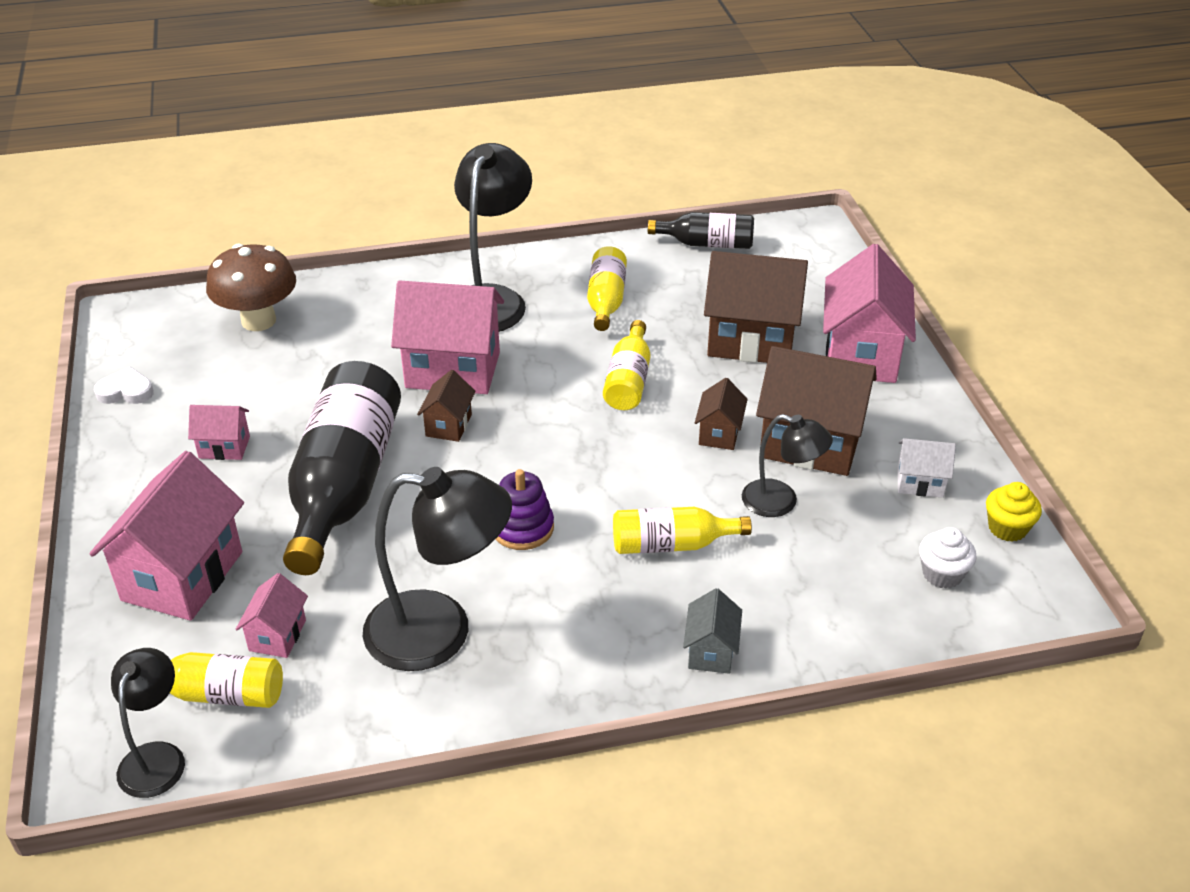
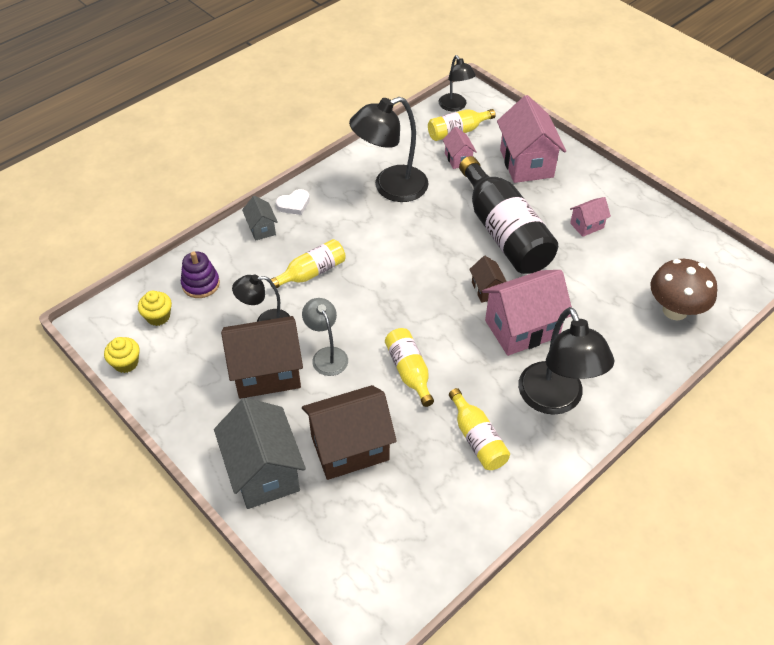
camera: 150 degrees right, 10 degrees up
white heart [94,367,154,404] -> white heart moved to [276,189,310,215]
purple stacking toy [496,469,554,550] -> purple stacking toy moved to [181,251,220,298]
black bottle [648,212,754,249] -> none
brown house [695,378,748,450] -> grey lamp [302,298,348,376]
pink house [823,244,916,383] -> grey house [214,398,306,509]
white house [897,438,956,498] -> none
white cupcake [919,527,977,589] -> yellow cupcake [138,291,172,326]

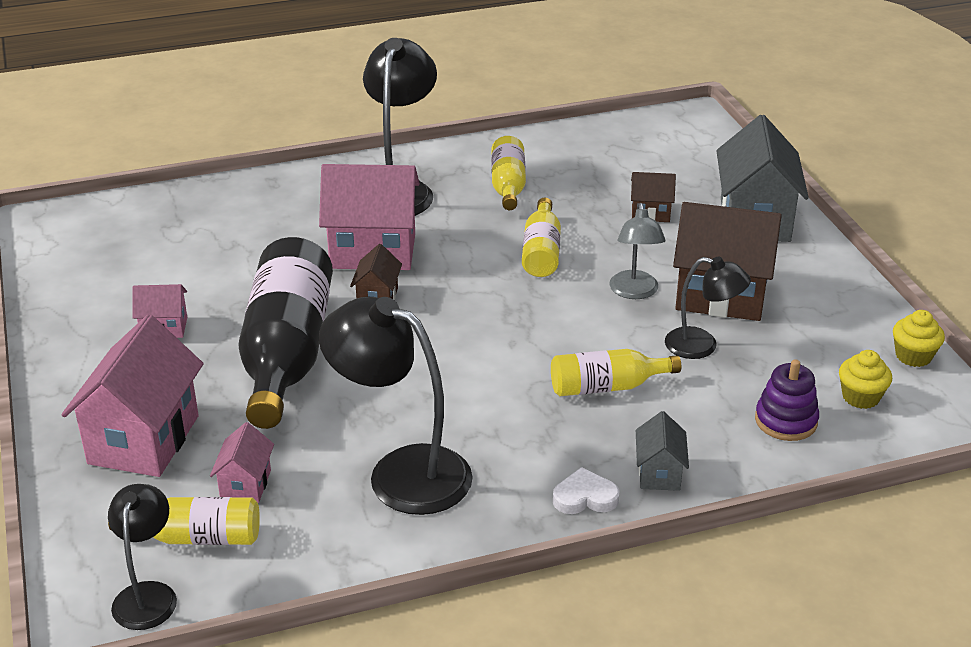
camera: 155 degrees left, 15 degrees down
brown house [302,385,397,480] -> brown house [631,172,676,222], size x0.49
black lamp [349,97,428,202] -> black lamp turned 150 degrees counterclockwise [319,296,473,515]
brown mushroom [651,259,717,320] -> none

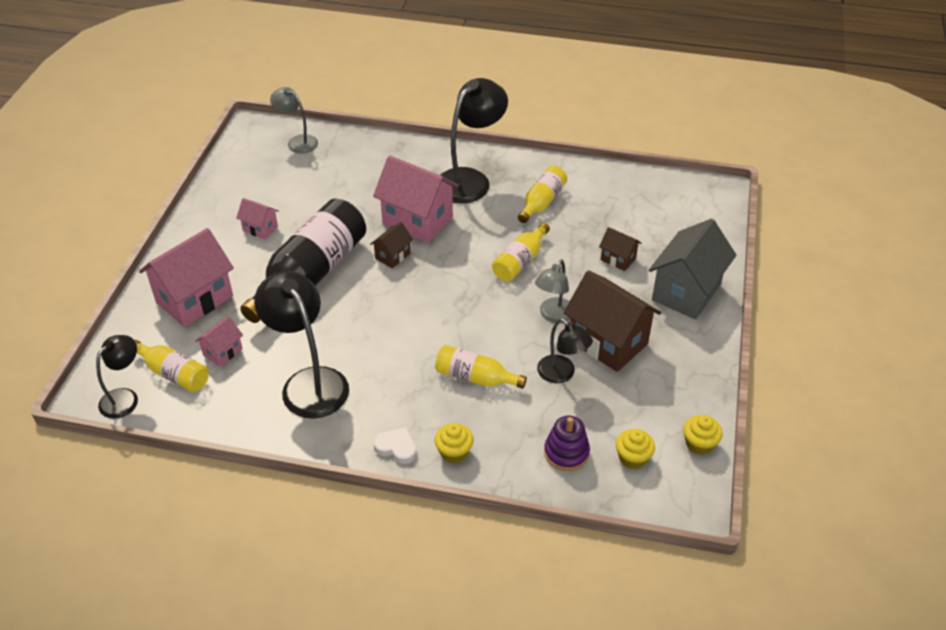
camera: 30 degrees right, 10 degrees up
grey house [636,411,689,491] -> yellow cupcake [435,423,473,464]
none -> grey lamp [270,87,318,154]

